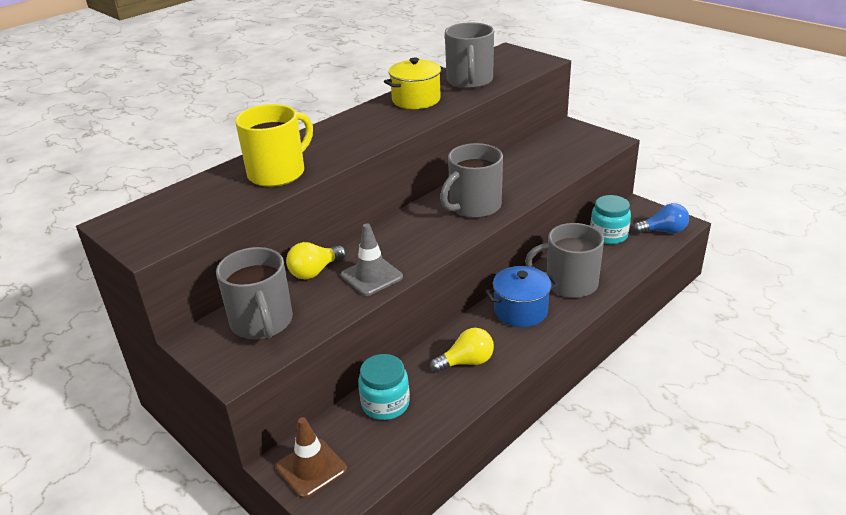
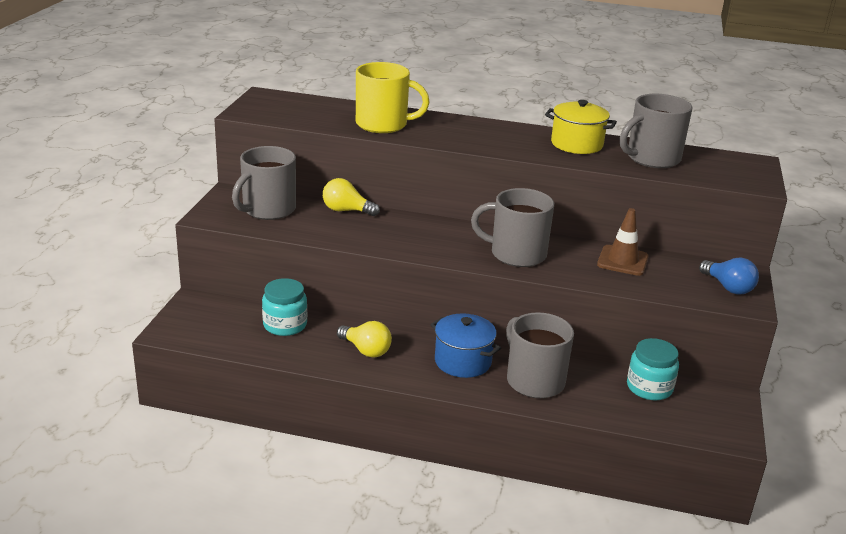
camera: 55 degrees right, 5 degrees down
brown traffic cone [276,417,347,498] -> brown traffic cone moved to [597,208,649,276]
grey traffic cone [341,223,403,296] -> none
blue light bulb [633,203,689,234] -> blue light bulb moved to [699,258,759,295]

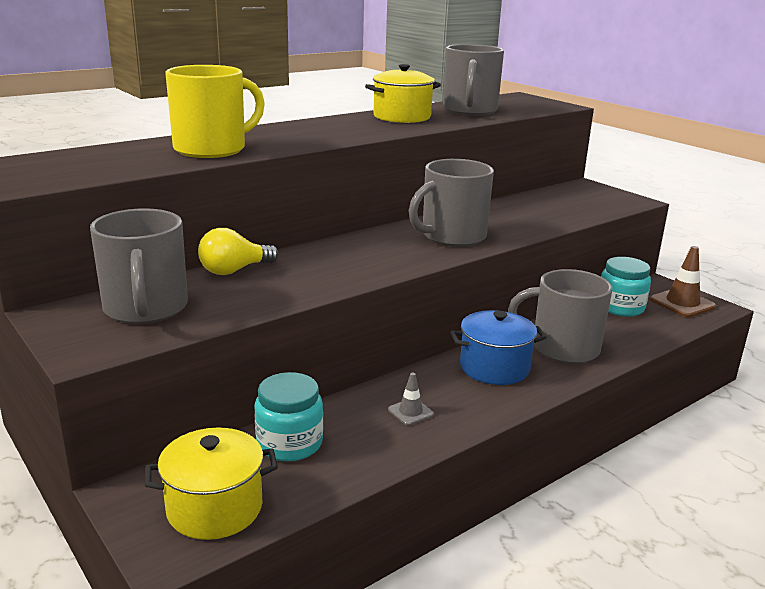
camera: 50 degrees left, 5 degrees down
yellow light bulb [337,321,392,358] -> grey traffic cone [388,372,434,426]
brown traffic cone [597,208,649,276] -> brown traffic cone moved to [650,246,716,317]
blue light bulb [699,258,759,295] -> none
none -> yellow pot [145,427,278,540]

